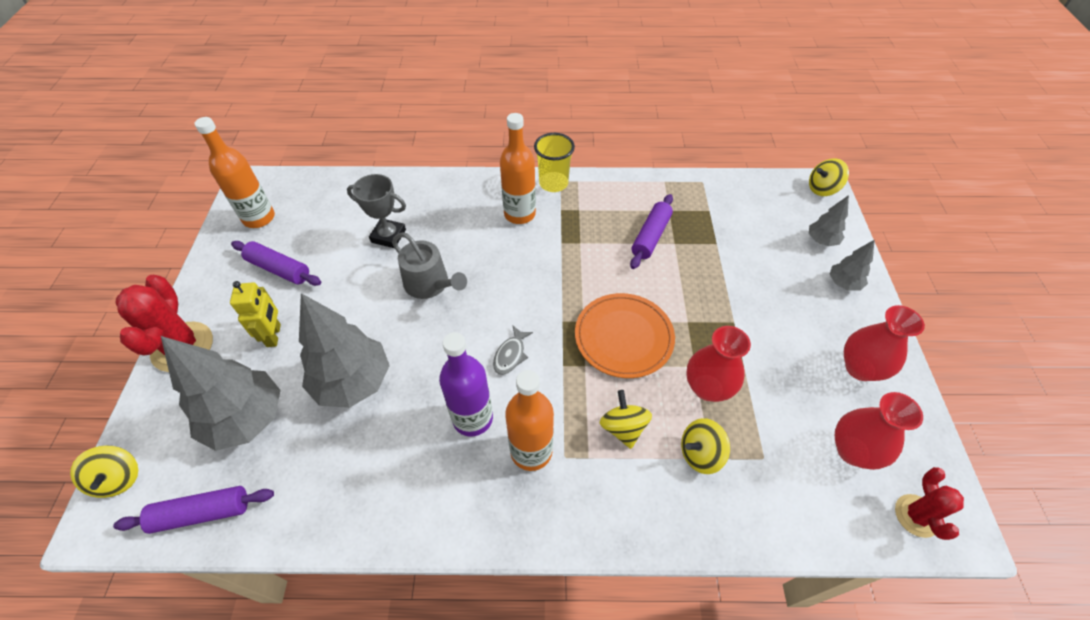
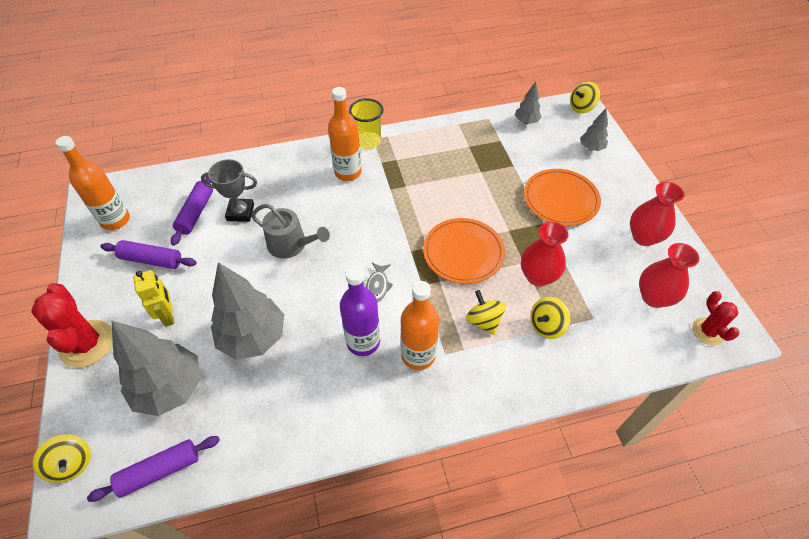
camera: 15 degrees left, 0 degrees up
purple rolling pin [630,194,673,269] -> purple rolling pin moved to [171,176,213,246]
grey tree [830,240,875,291] -> grey tree moved to [515,82,541,124]
none -> orange plate [524,169,601,226]

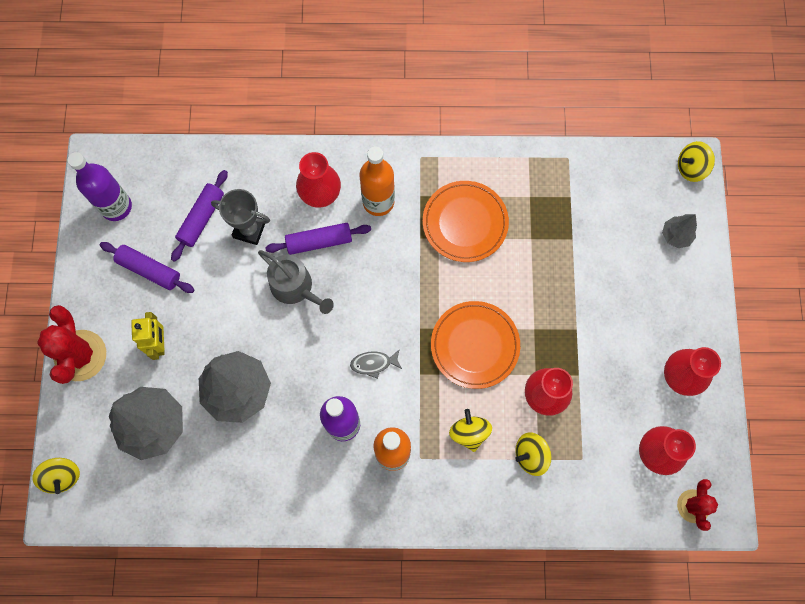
camera: 15 degrees right, 20 degrees up
orange bottle [56,136,130,230] -> purple bottle [67,152,132,221]
purple rolling pin [87,436,220,502] -> purple rolling pin moved to [265,223,371,255]
yellow cup [349,98,384,149] -> none
grey fish [366,263,393,303] -> grey fish turned 60 degrees clockwise [350,349,402,379]
grey tree [515,82,541,124] -> none
orange plate [524,169,601,226] -> orange plate moved to [423,181,509,262]
none -> red vase [296,152,341,208]

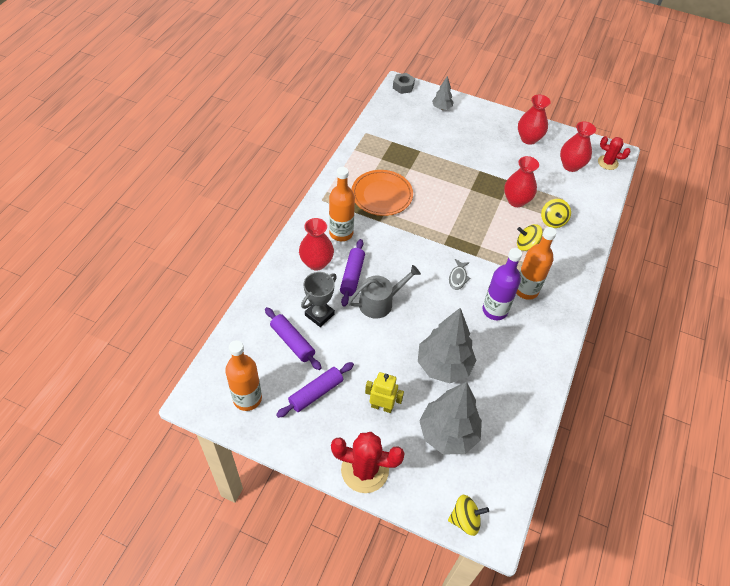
camera: 70 degrees left, 20 degrees down
purple bottle [67,152,132,221] -> orange bottle [225,340,262,411]
orange plate [431,301,520,389] -> none
yellow spinning top [678,141,715,182] -> grey nut [393,73,415,94]

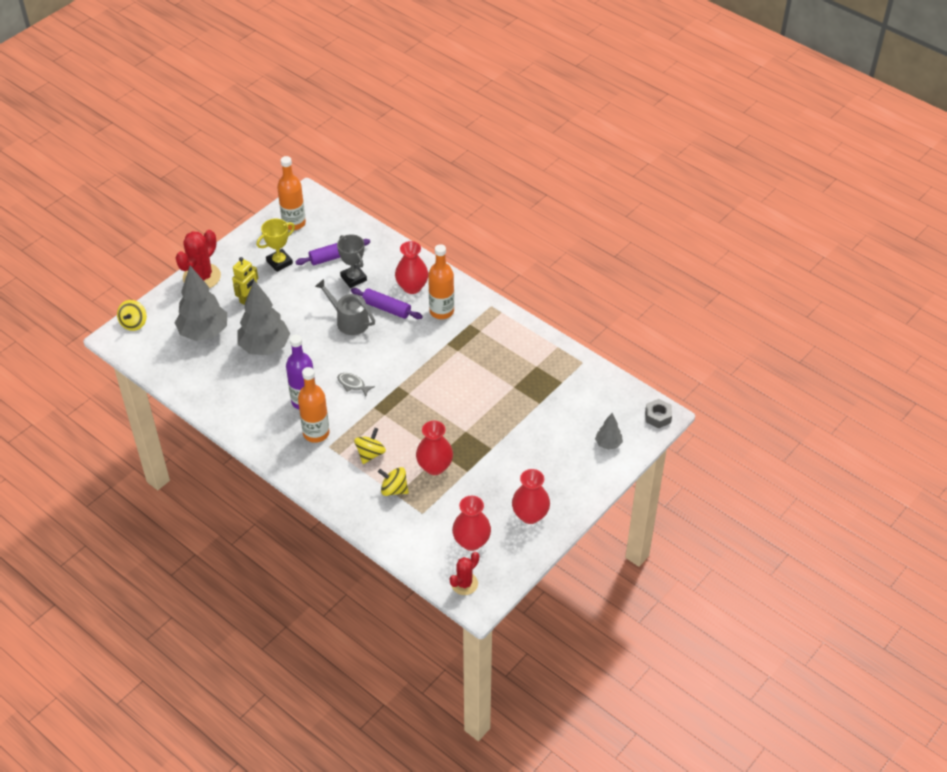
camera: 110 degrees right, 5 degrees down
purple rolling pin [276,362,354,418] -> yellow trophy [257,219,295,272]
grey watering can [348,265,421,319] -> grey watering can turned 135 degrees clockwise [315,279,375,335]
orange plate [352,170,413,216] -> none

